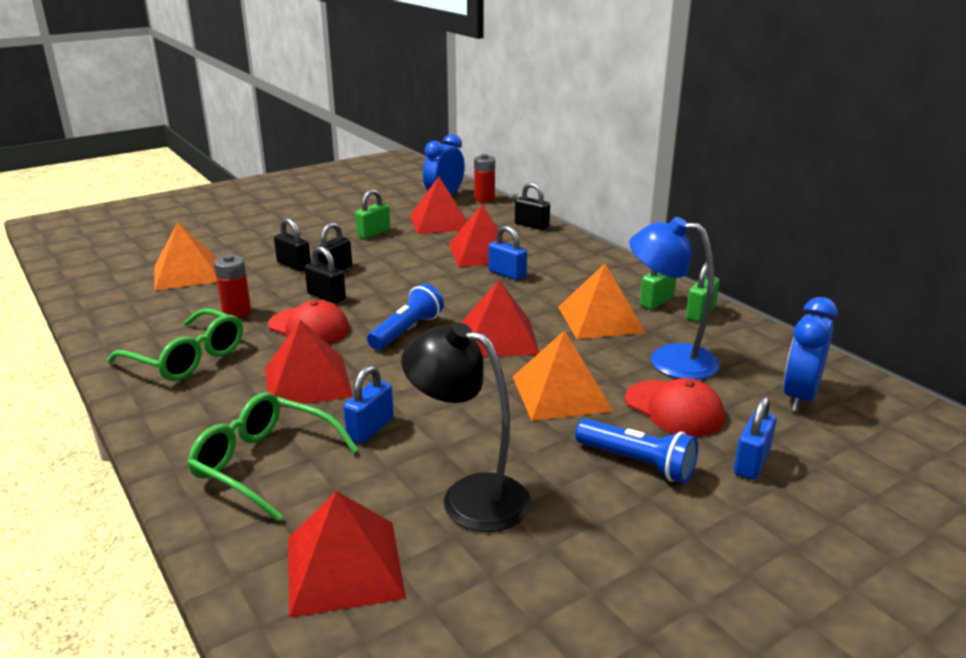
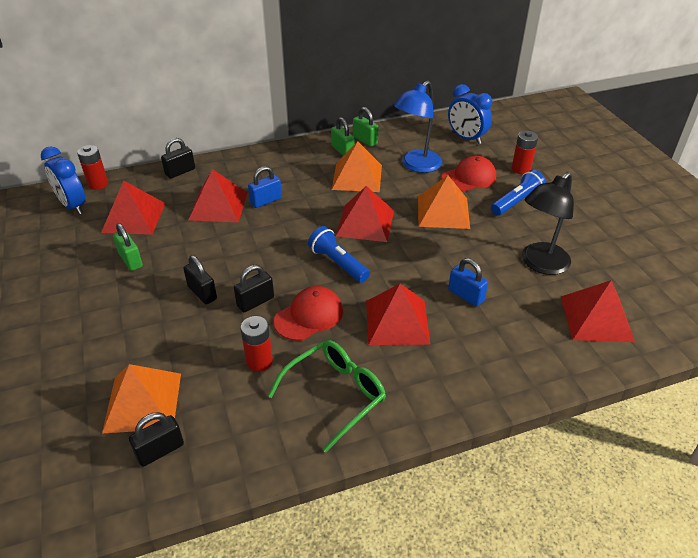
camera: 75 degrees left, 15 degrees up
green glasses [187,392,359,521] -> none
black padlock [274,218,311,272] -> black padlock moved to [129,412,184,467]
blue padlock [734,396,776,480] -> red battery [512,131,538,174]

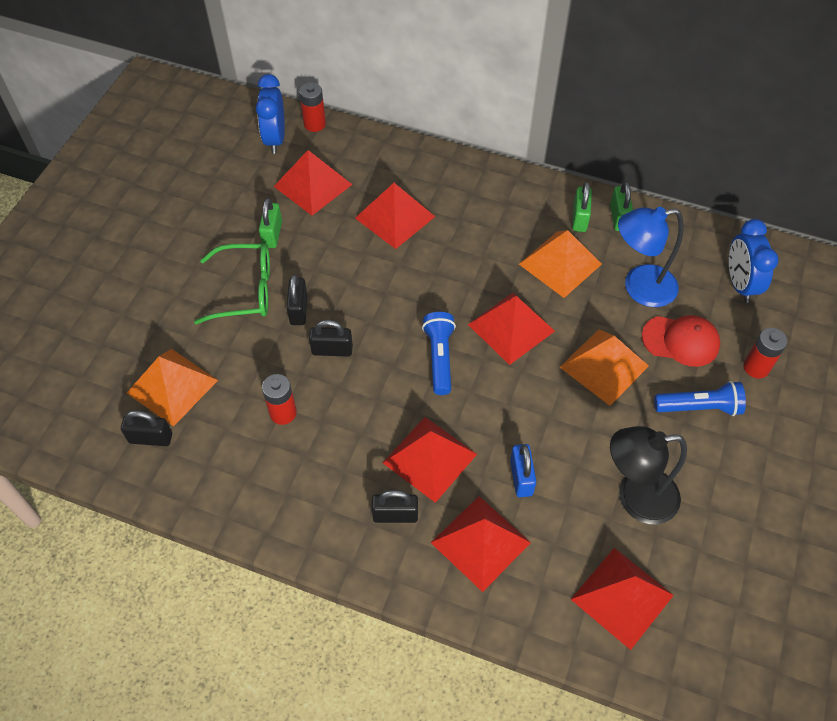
camera: 40 degrees right, 15 degrees up
black padlock [161,138,195,179] -> black padlock moved to [372,490,418,523]
blue padlock [248,166,282,208] -> none
green glasses [268,340,386,453] -> green glasses moved to [194,244,270,324]
red cap [274,286,343,341] -> none
none -> red pyramid [431,496,531,592]

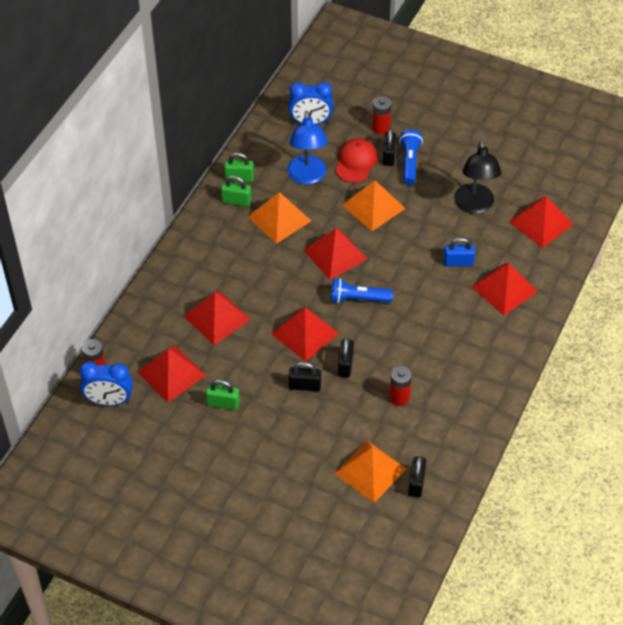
camera: 85 degrees left, 5 degrees down
green glasses [194,244,270,324] -> none
black padlock [372,490,418,523] -> black padlock moved to [383,128,396,166]
red pyramid [383,417,477,503] -> red pyramid moved to [271,306,339,362]

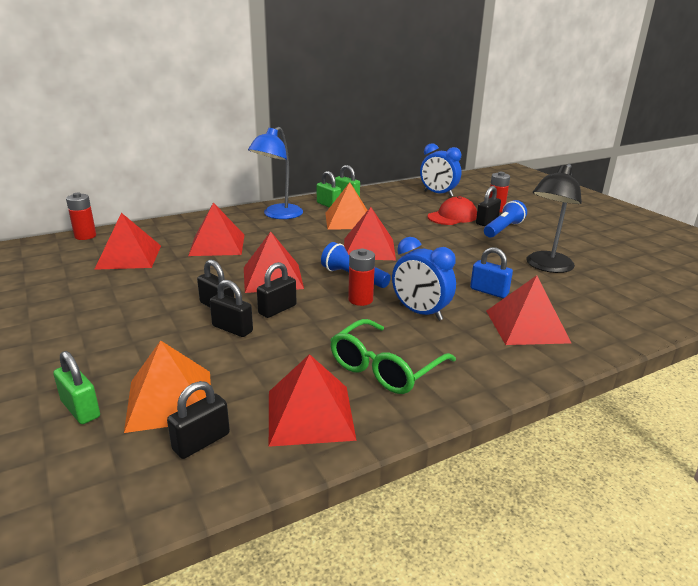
camera: 35 degrees right, 25 degrees down
blue clock [79,362,133,406] -> blue clock moved to [392,237,456,321]
green padlock [206,379,240,410] -> green padlock moved to [53,351,100,424]
blue lamp [287,111,328,184] -> blue lamp moved to [248,127,303,219]
orange pyramid [342,180,406,231] -> none
red battery [389,366,412,406] -> red battery moved to [348,249,375,306]
red pyramid [509,197,573,248] -> red pyramid moved to [269,354,357,447]
none -> black padlock [210,280,253,337]
none -> green glasses [330,319,456,394]

